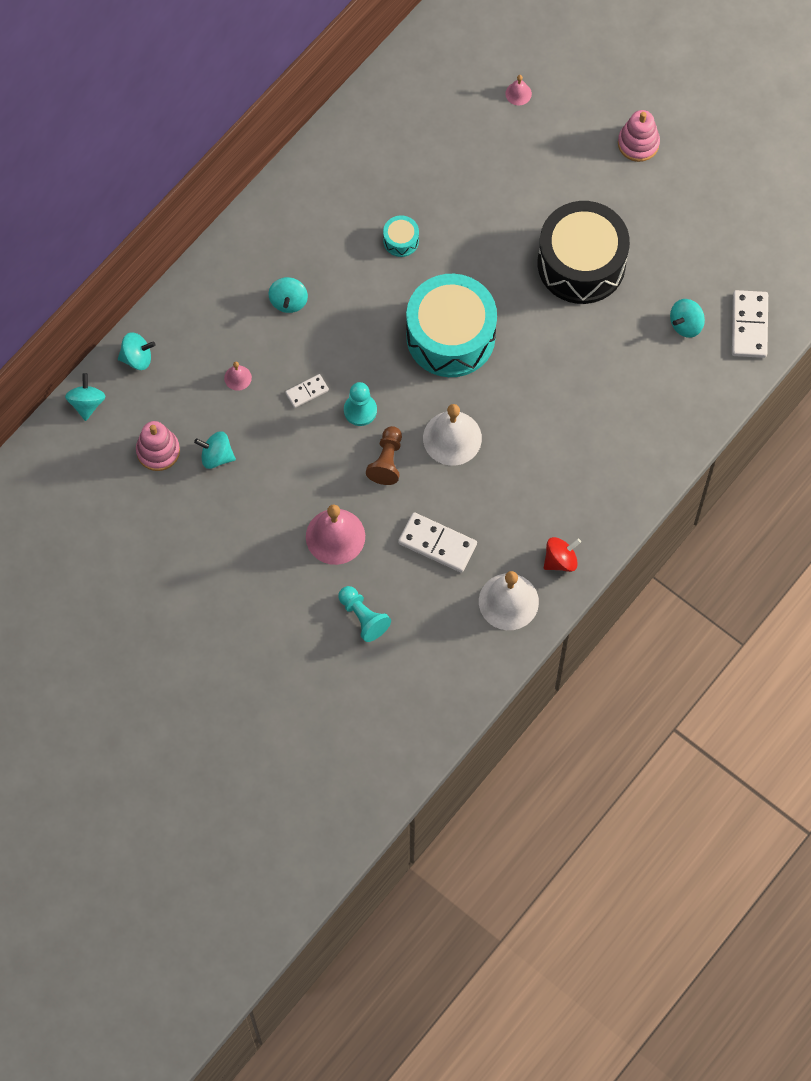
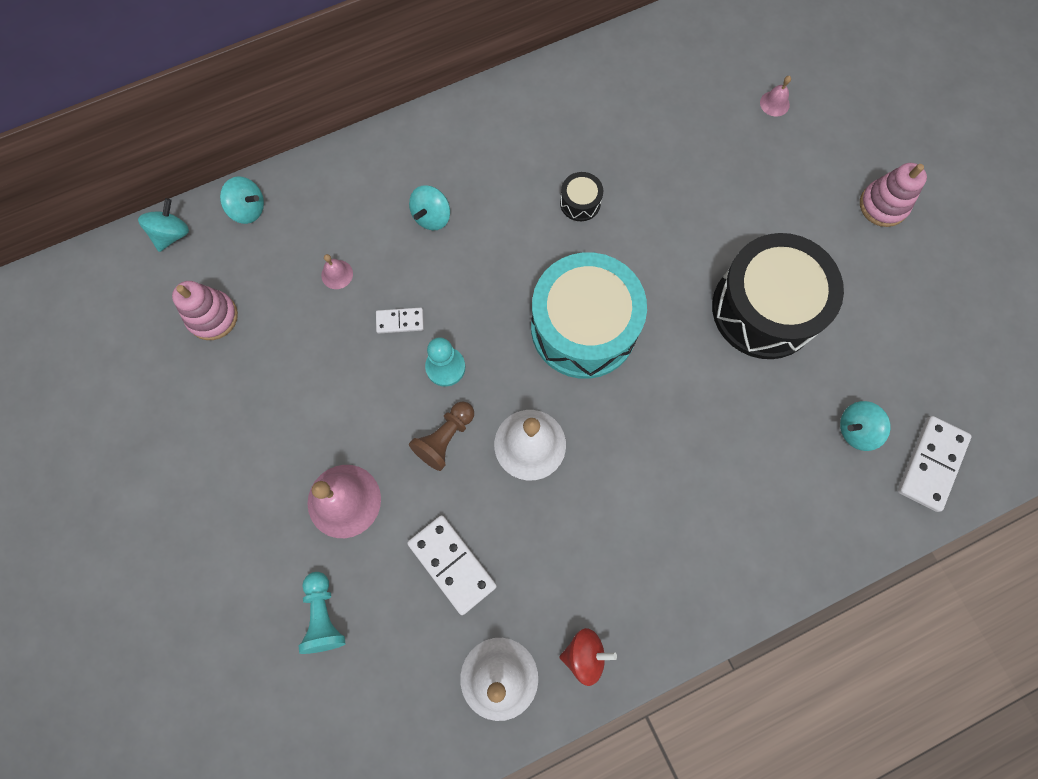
camera: 25 degrees right, 5 degrees up
turquoise spinning top [194,431,236,469] -> none
turquoise drum [383,215,419,257] -> black drum [560,172,603,221]

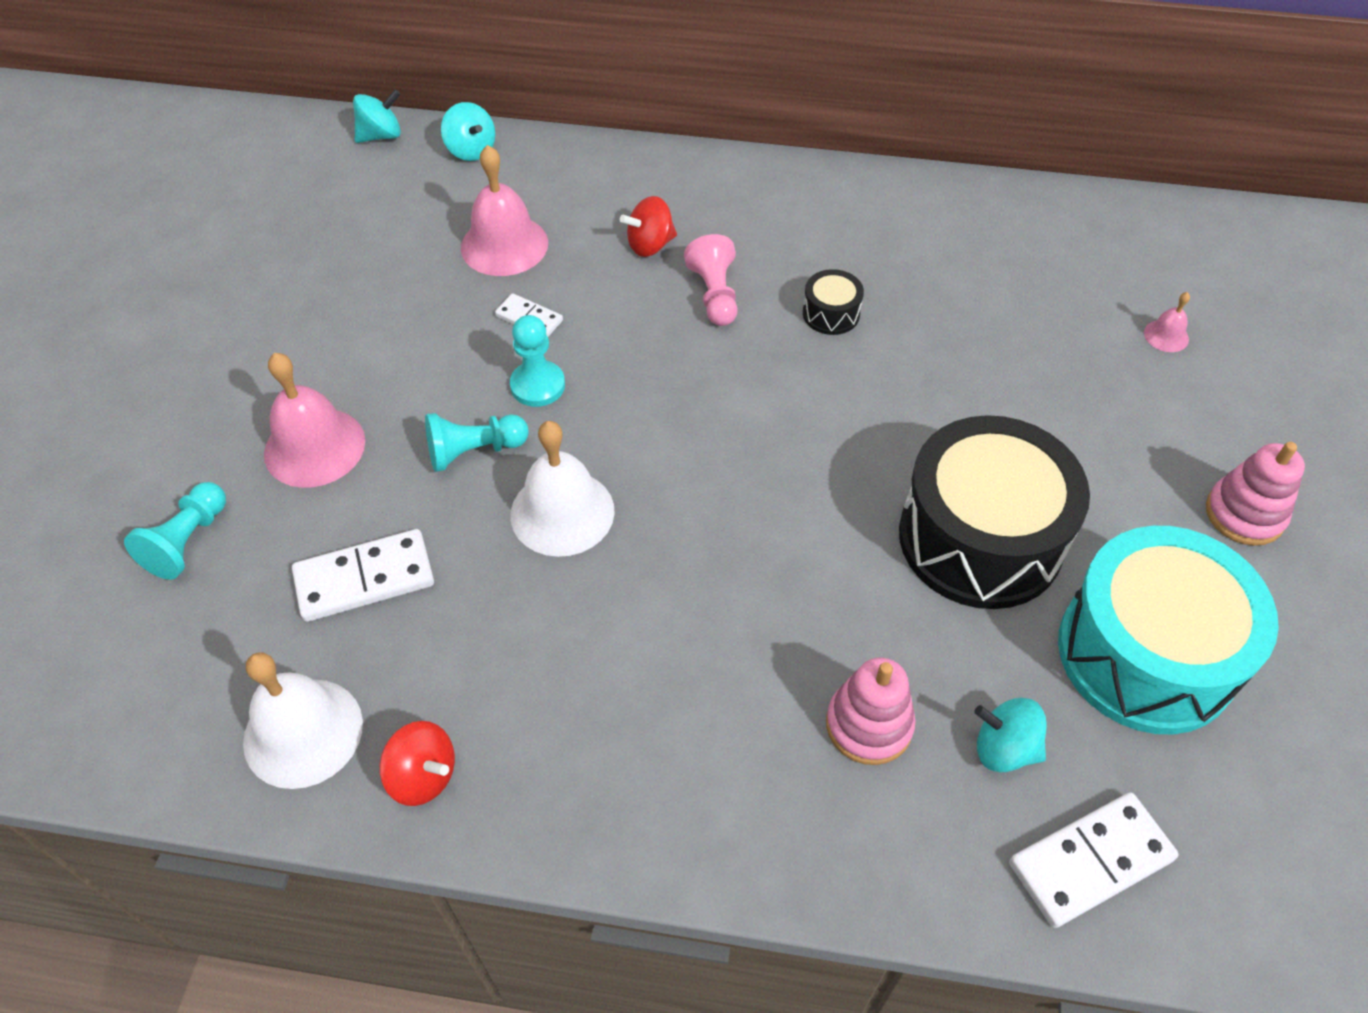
camera: 35 degrees right, 20 degrees down
pink stacking toy [172,281,238,340] -> pink stacking toy moved to [826,657,916,765]
pink bell [321,254,353,289] -> pink bell [461,145,548,276], size x2.13
white domino [407,515,497,615] -> white domino turned 75 degrees clockwise [292,529,434,622]
turquoise spinning top [409,185,450,230] -> red spinning top [620,196,677,257]
brown pawn [409,401,474,471] -> turquoise pawn [425,413,529,472]
turquoise drum [531,252,647,379] -> turquoise drum moved to [1058,526,1279,734]
none -> pink pawn [684,234,738,326]

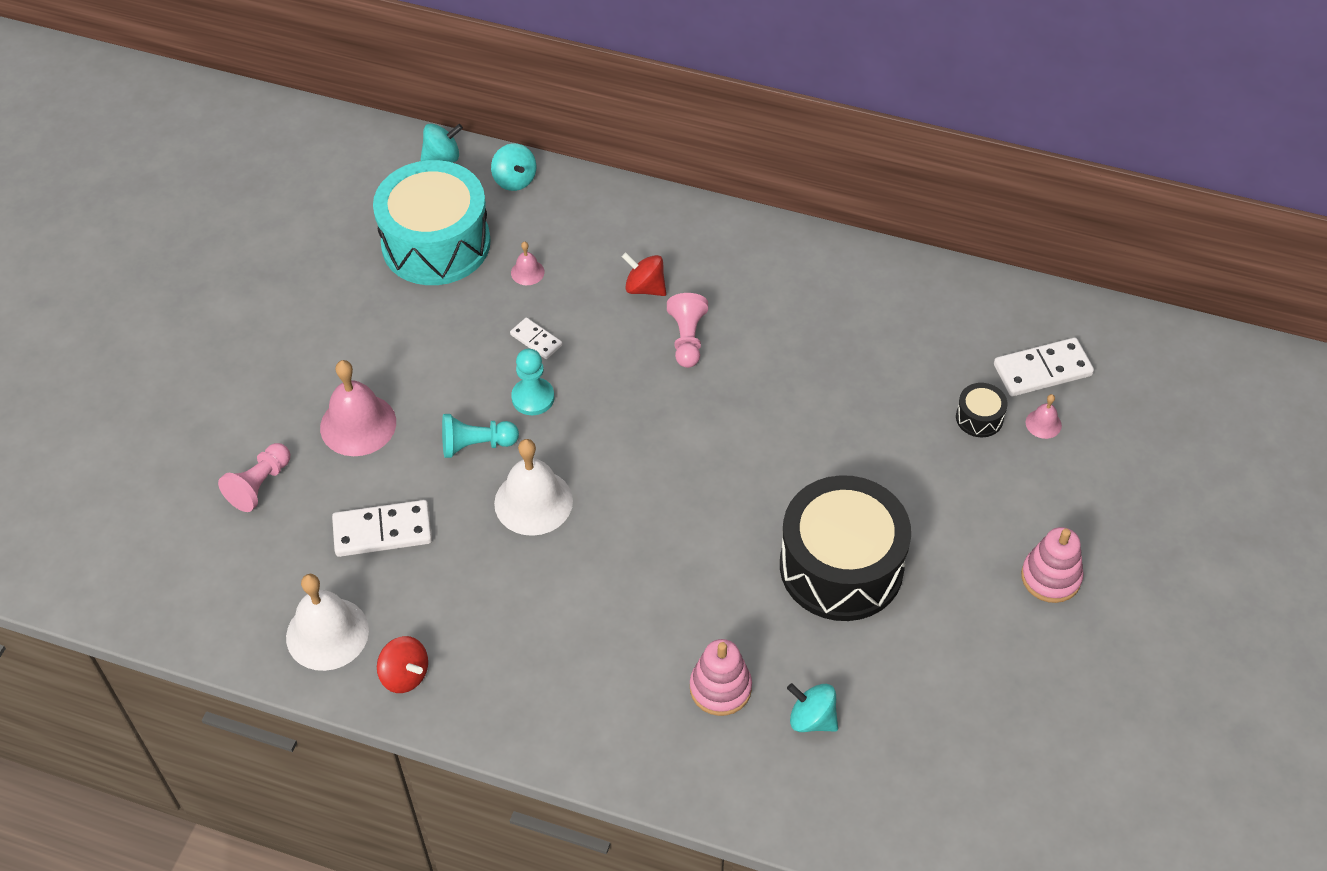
camera: 10 degrees right, 0 degrees up
turquoise pawn [124,482,226,580] -> pink pawn [218,443,290,512]
pink bell [461,145,548,276] -> pink bell [511,242,545,285], size x0.47
red spinning top [620,196,677,257] -> red spinning top turned 45 degrees clockwise [622,252,666,296]
black drum [803,269,864,335] -> black drum moved to [956,383,1008,437]
white domino [1009,792,1179,928] -> white domino moved to [994,338,1094,396]
turquoise drum [1058,526,1279,734] -> turquoise drum moved to [373,160,491,285]

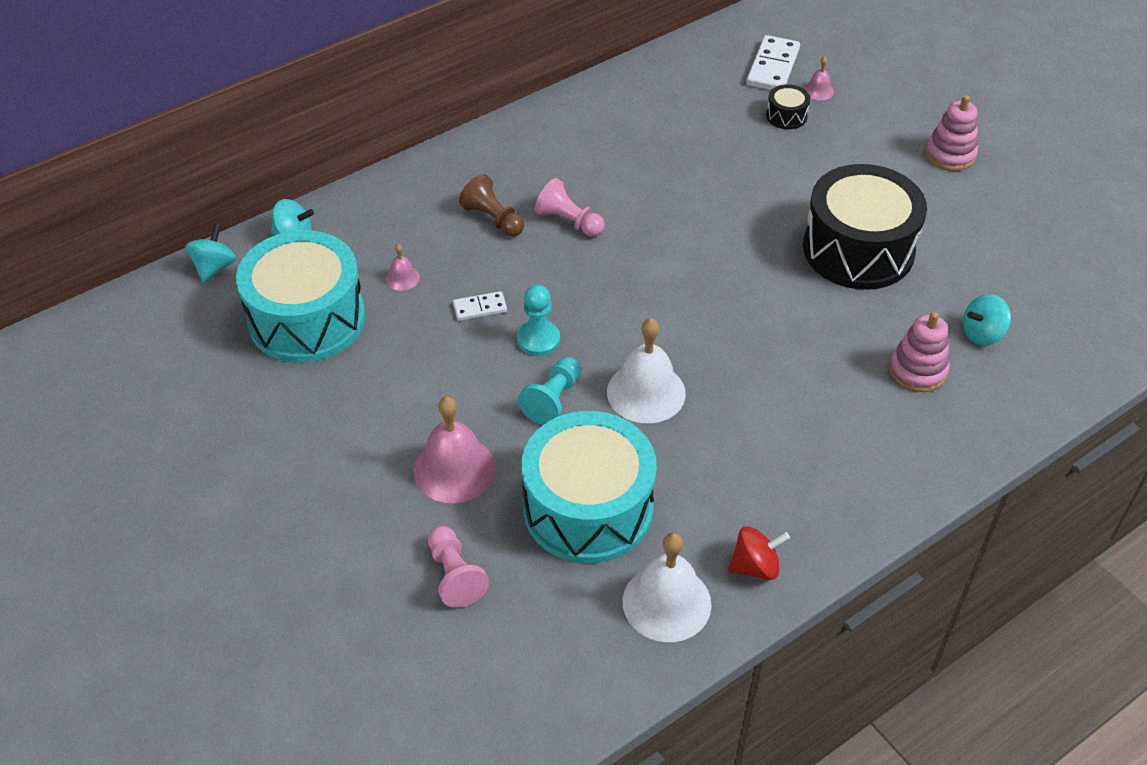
camera: 55 degrees left, 5 degrees down
white domino [332,500,432,557] -> turquoise drum [521,411,657,563]
red spinning top [622,252,666,296] -> brown pawn [459,174,524,236]

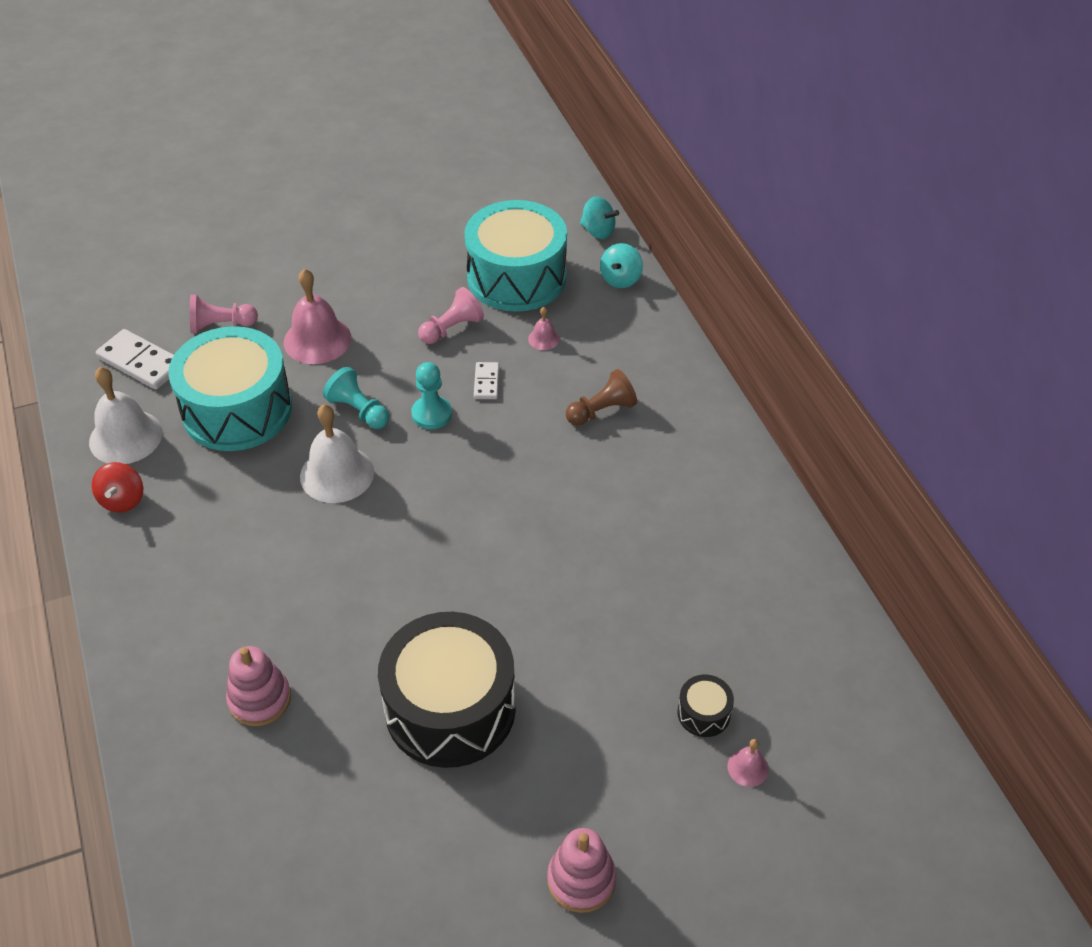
camera: 105 degrees right, 0 degrees up
pink pawn [535,178,605,237] -> pink pawn moved to [418,287,484,344]
white domino [746,35,800,90] -> white domino moved to [96,329,174,390]
turquoise spinning top [963,294,1011,346] -> none

